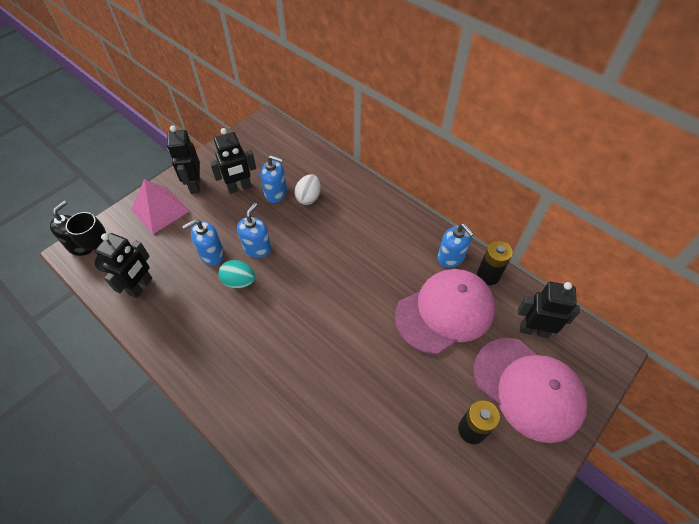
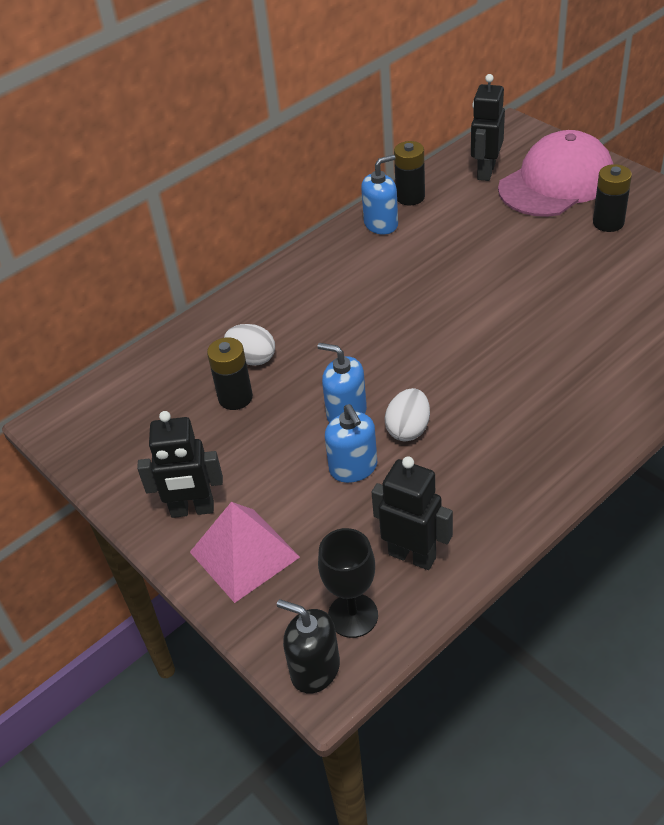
camera: 80 degrees left, 10 degrees down
black robot [210,128,256,194] -> none
turquoise egg [219,260,255,288] -> white egg [384,388,430,441]
blue soap dispenser [260,155,287,203] -> black battery [207,337,253,410]
pink cap [395,269,495,354] -> none

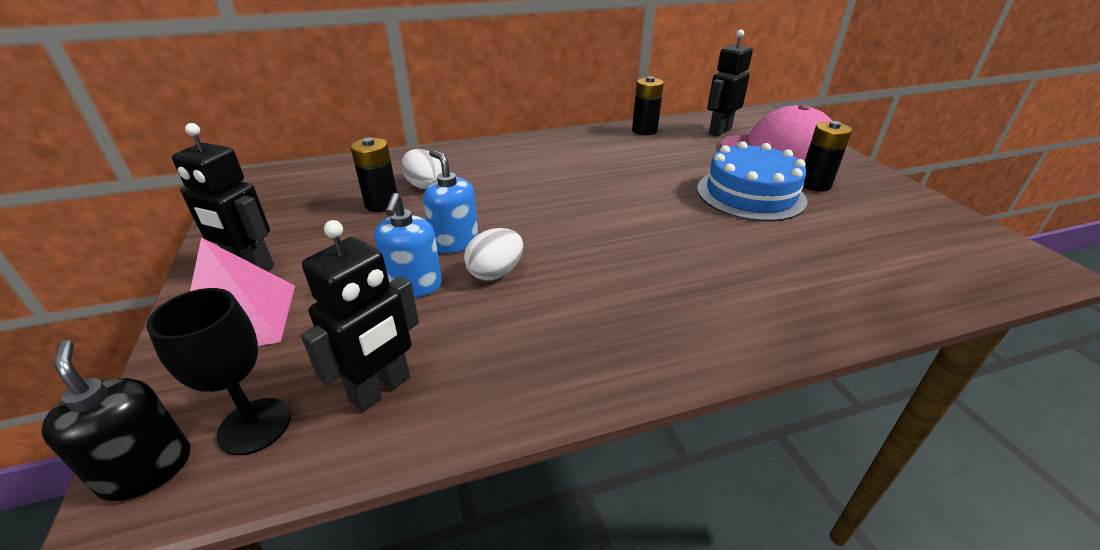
camera: 20 degrees right, 10 degrees down
blue soap dispenser [361,155,398,234] -> none
black robot [372,456,453,570] -> black robot turned 75 degrees clockwise [301,220,419,412]
none -> blue cake [697,141,807,221]

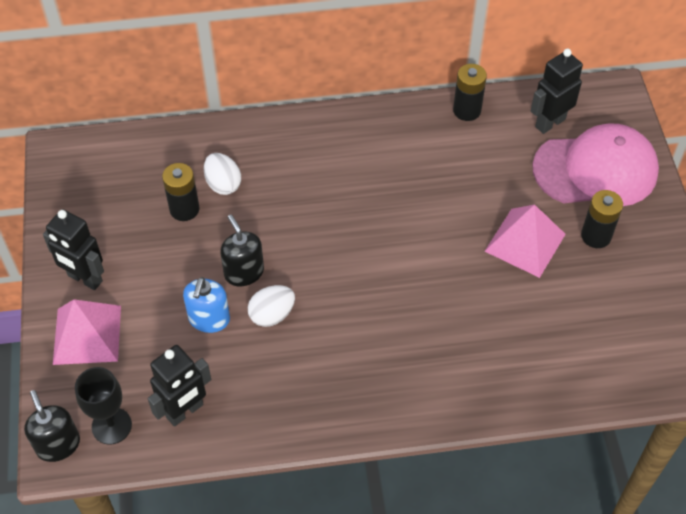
camera: 10 degrees right, 20 degrees up
blue soap dispenser [423,150,478,253] -> black soap dispenser [220,215,264,286]
blue cake [697,141,807,221] -> pink pyramid [485,204,566,278]

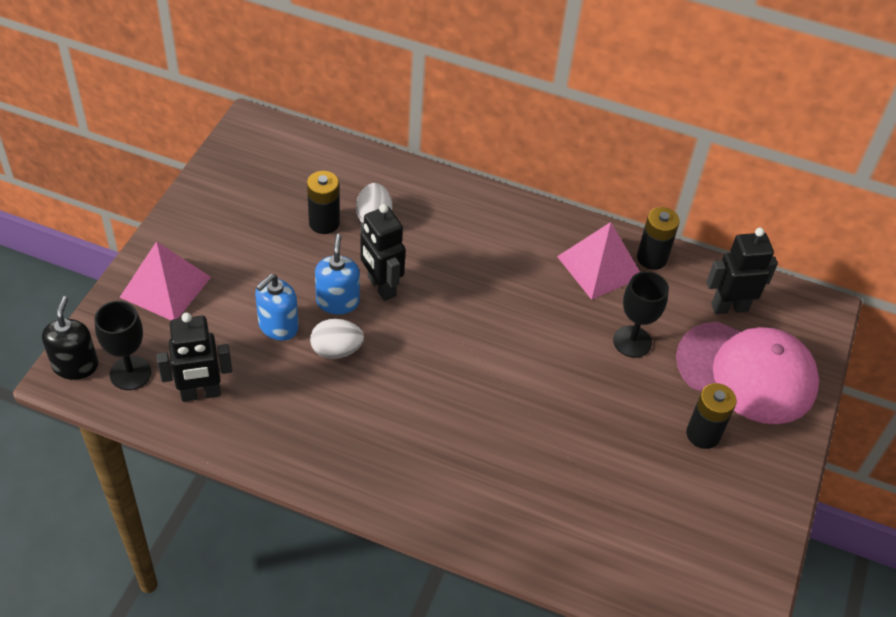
camera: 25 degrees right, 5 degrees down
black robot [43,209,104,290] -> black robot moved to [361,204,406,301]
black soap dispenser [220,215,264,286] -> blue soap dispenser [315,234,360,314]
pink pyramid [485,204,566,278] -> pink pyramid moved to [557,222,640,300]
none -> black goblet [613,271,669,358]

